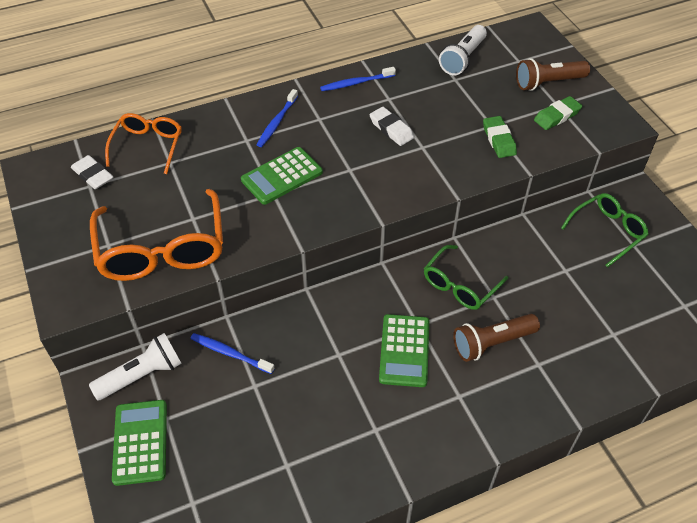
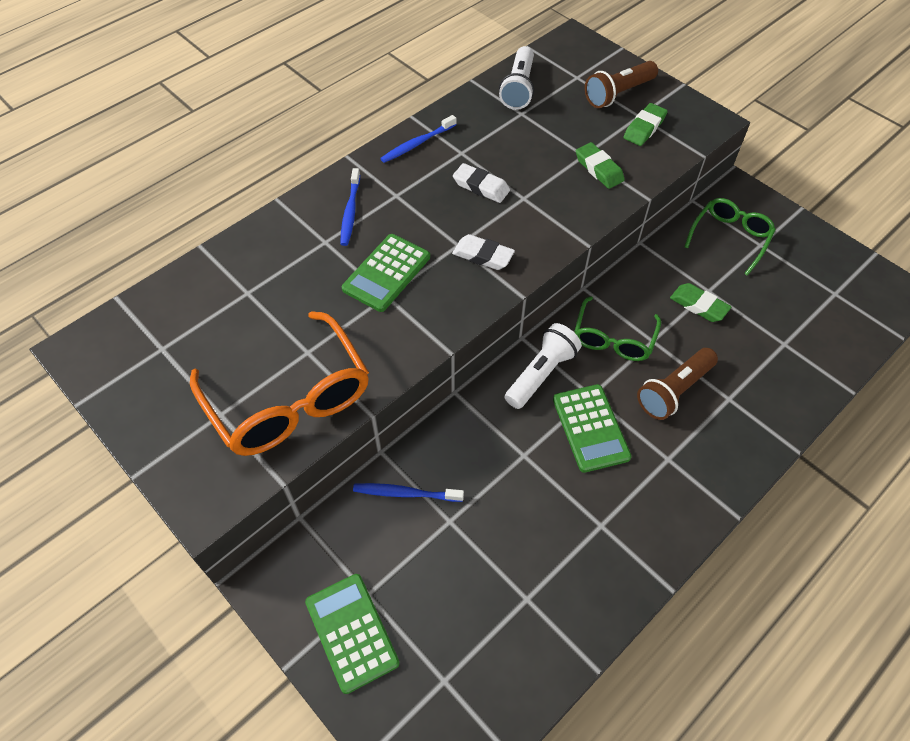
camera: 20 degrees left, 5 degrees up
white eraser [71,155,113,189] -> white eraser moved to [452,234,515,270]
white flashlight [89,333,182,400] -> white flashlight moved to [505,323,582,409]
orange glasses [105,113,182,174] -> none
none -> green eraser [670,283,731,322]

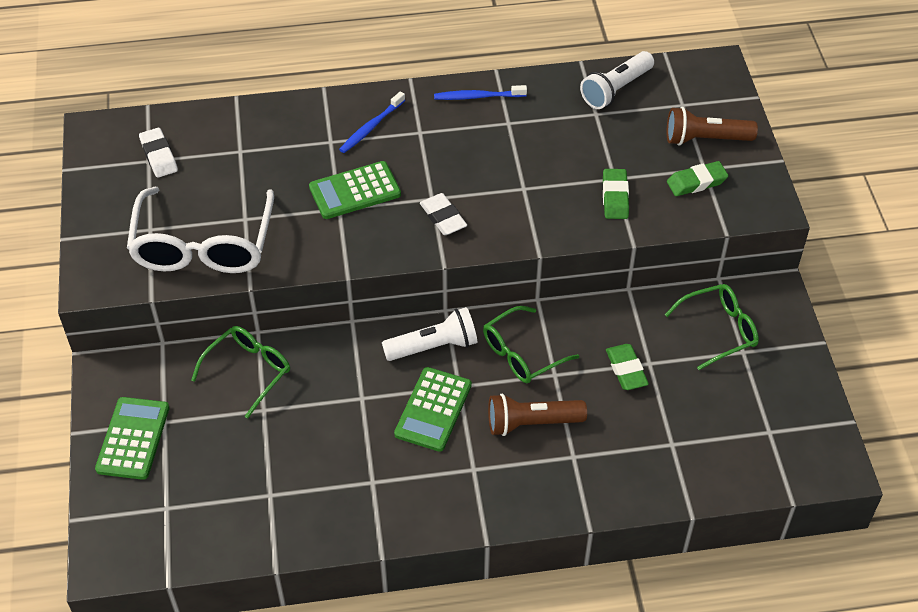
camera: 35 degrees right, 5 degrees down
orange glasses [190,311,369,456] -> white glasses [127,187,274,273]
blue toothbrush [353,483,464,502] -> green glasses [191,326,290,419]
white eraser [453,163,510,203] -> white eraser moved to [139,128,178,178]

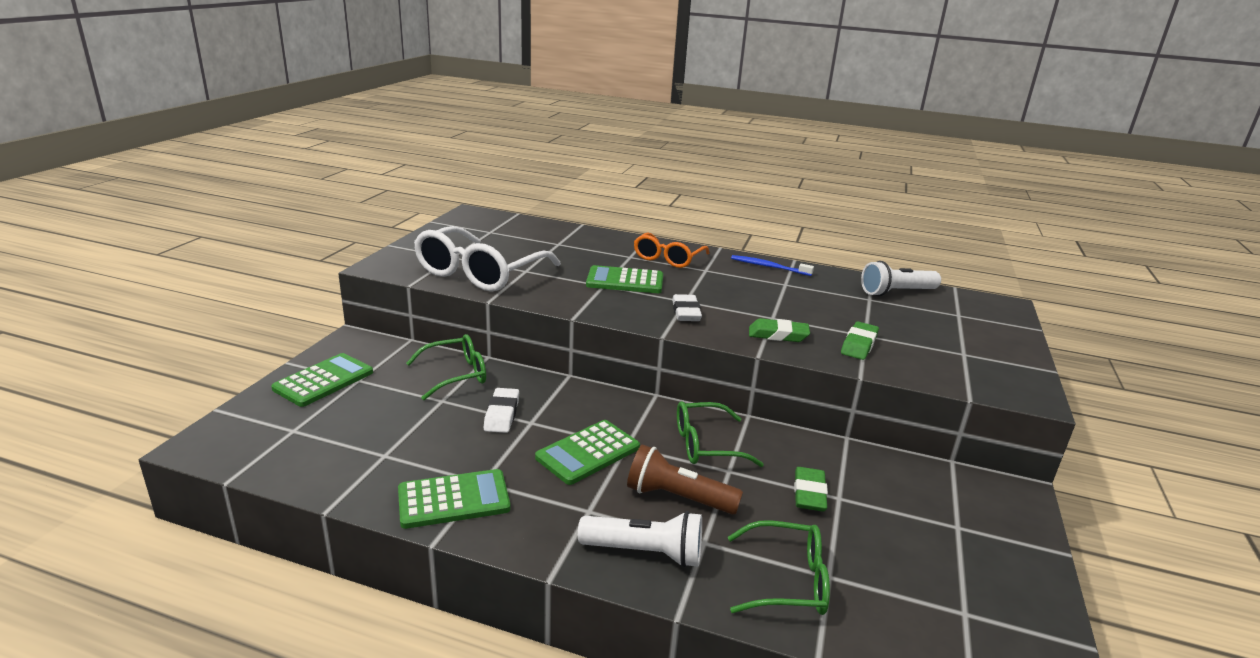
camera: 25 degrees right, 25 degrees down
white eraser [139,128,178,178] -> white eraser moved to [484,388,519,433]
blue toothbrush [339,91,405,153] -> orange glasses [634,232,709,268]
white flashlight [382,307,478,361] -> white flashlight moved to [578,511,702,567]
green glasses [665,284,759,370] -> green glasses moved to [728,520,830,615]
brown flashlight [667,107,758,146] -> none
green eraser [667,161,728,196] -> green eraser moved to [749,318,810,342]
none -> green calculator [398,469,510,529]

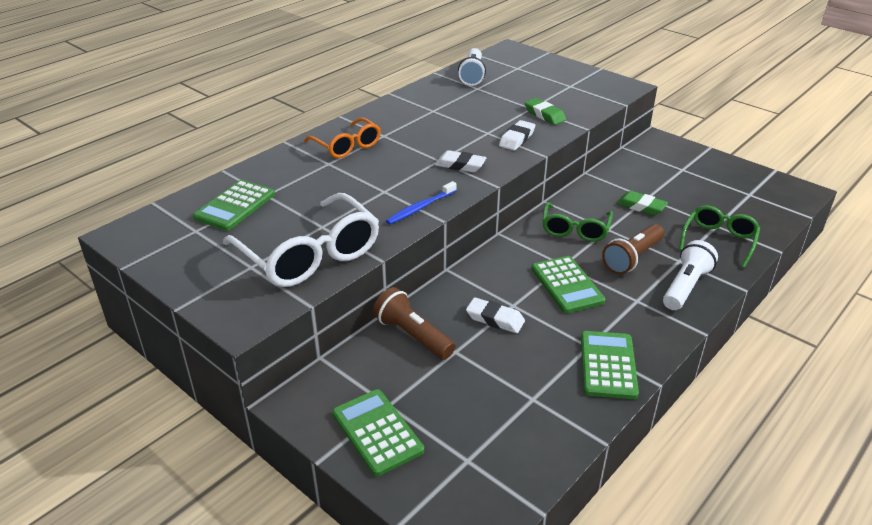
camera: 65 degrees left, 10 degrees up
green glasses [406,334,486,400] -> brown flashlight [373,287,455,360]
green calculator [586,265,663,293] -> green calculator moved to [193,180,275,231]
blue toothbrush [731,255,814,276] -> blue toothbrush moved to [386,181,457,224]
green eraser [749,318,810,342] -> white eraser [499,120,535,150]

